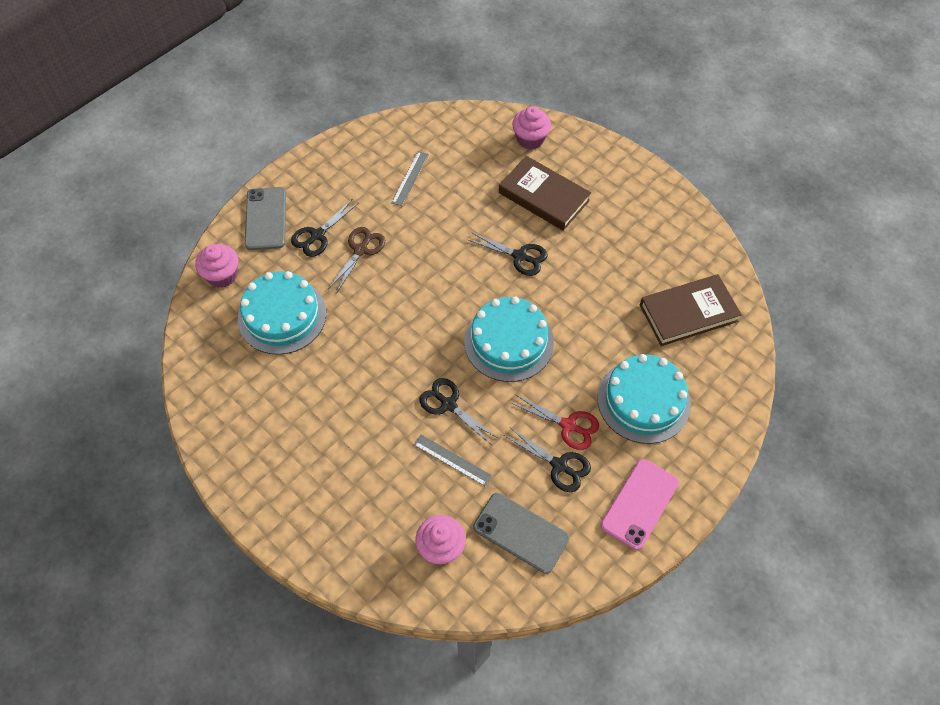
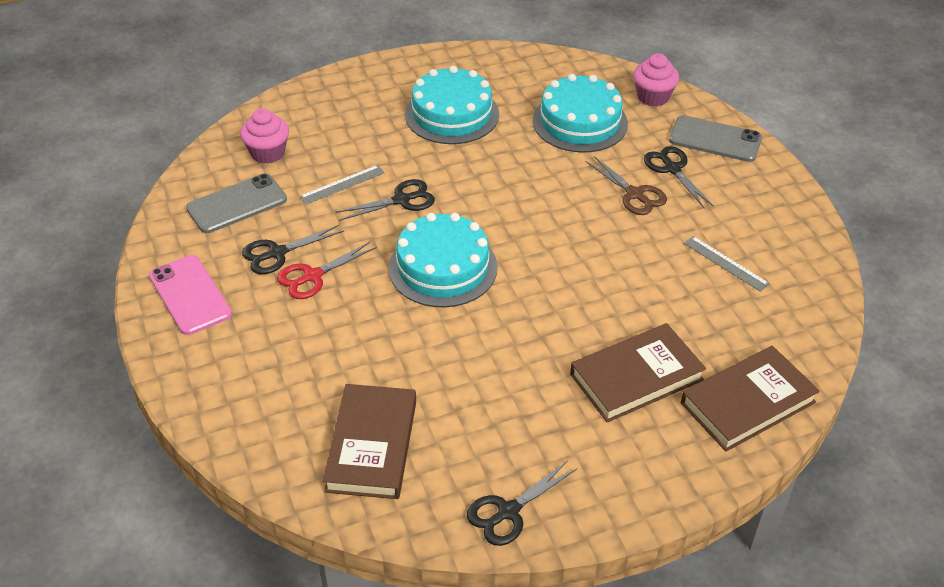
camera: 115 degrees right, 15 degrees down
black scissors [467,232,547,276] -> black scissors moved to [467,461,577,546]
pink cupcake [512,106,551,150] -> brown book [681,346,820,452]
turquoise cake [598,354,691,444] -> turquoise cake moved to [405,66,499,144]

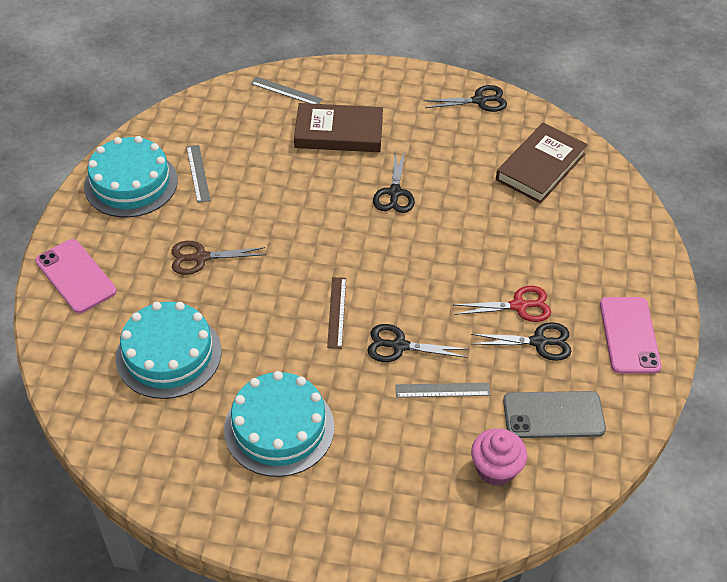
camera: 150 degrees left, 5 degrees up
turquoise cake [389,213,497,308] -> turquoise cake moved to [84,136,178,217]
brown scissors [585,156,667,215] -> brown scissors turned 90 degrees counterclockwise [171,241,266,275]
pink cupcake [633,53,679,107] -> none
black scissors [644,146,714,208] -> black scissors moved to [373,150,415,213]
grey phone [669,115,762,162] -> pink phone [35,239,117,313]
brown book [681,346,820,452] -> grey ruler [251,77,322,104]
none -> brown ruler [327,277,346,349]

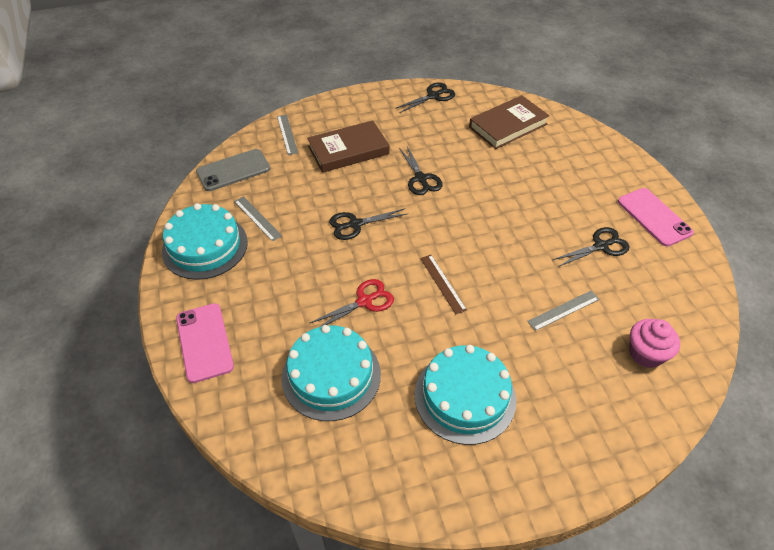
camera: 25 degrees left, 0 degrees up
pink phone [35,239,117,313] -> pink phone turned 45 degrees clockwise [176,303,234,383]
brown scissors [171,241,266,275] -> none
grey ruler [251,77,322,104] -> grey ruler turned 75 degrees clockwise [277,114,298,155]
black scissors [367,324,468,362] -> black scissors moved to [329,208,407,240]
red scissors [453,286,551,322] -> red scissors moved to [310,279,394,327]
brown book [496,123,588,203] -> brown book turned 45 degrees clockwise [469,95,550,149]
grey phone [503,391,606,438] -> grey phone moved to [196,149,270,191]

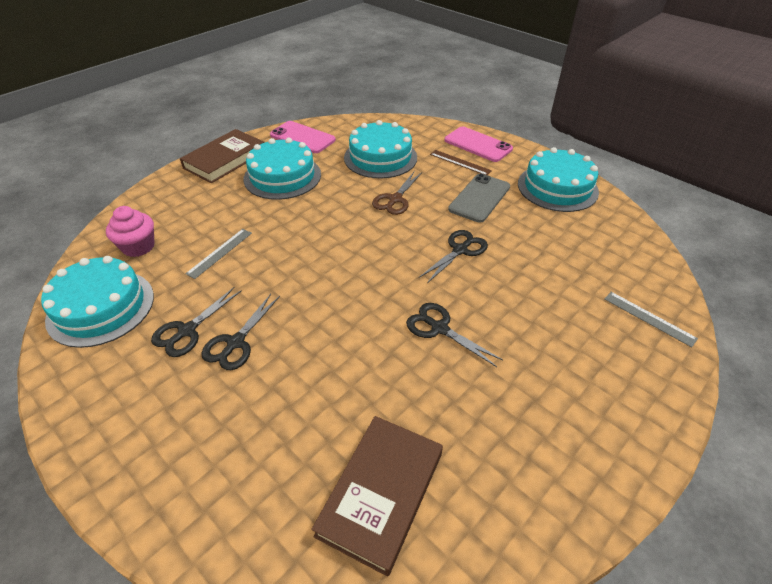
camera: 150 degrees right, 5 degrees down
grey phone [196,149,270,191] -> grey phone moved to [448,173,510,223]
grey ruler [234,196,282,242] -> none
brown book [307,120,389,173] -> brown book moved to [180,129,264,183]
red scissors [310,279,394,327] -> brown scissors [372,171,422,215]
black scissors [395,82,455,113] -> black scissors moved to [201,294,280,370]
brown ruler [420,255,467,314] -> brown ruler moved to [430,150,492,175]
pink phone [618,188,694,247] -> pink phone moved to [270,121,336,153]
none -> turquoise cake [41,256,154,348]

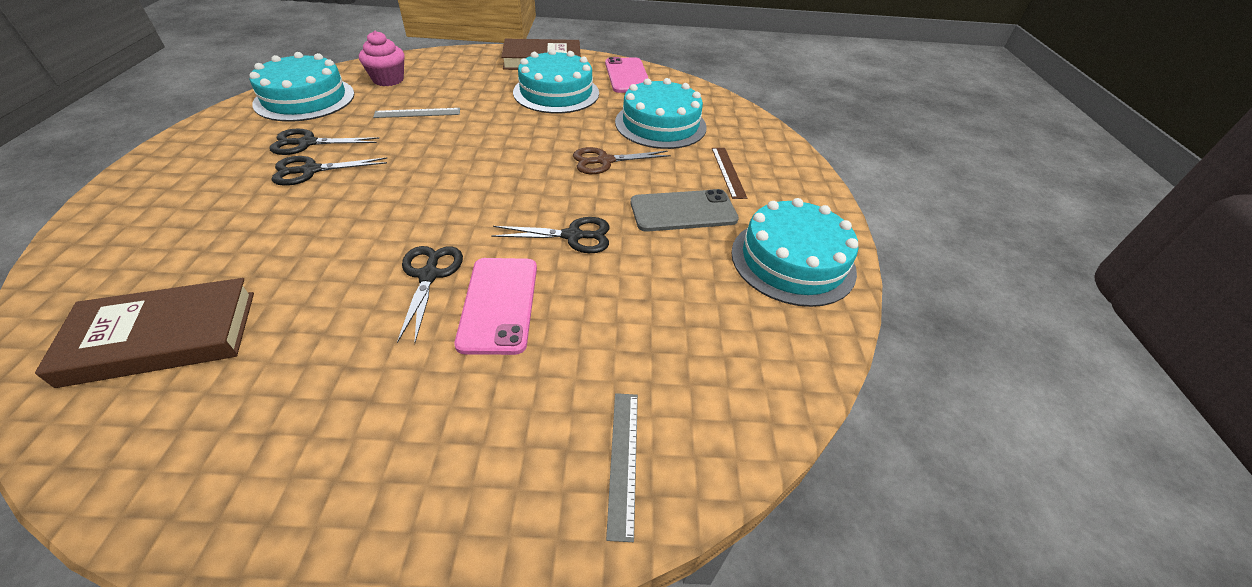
camera: 45 degrees right, 0 degrees up
pink phone [444,126,513,162] -> pink phone moved to [454,258,537,355]

